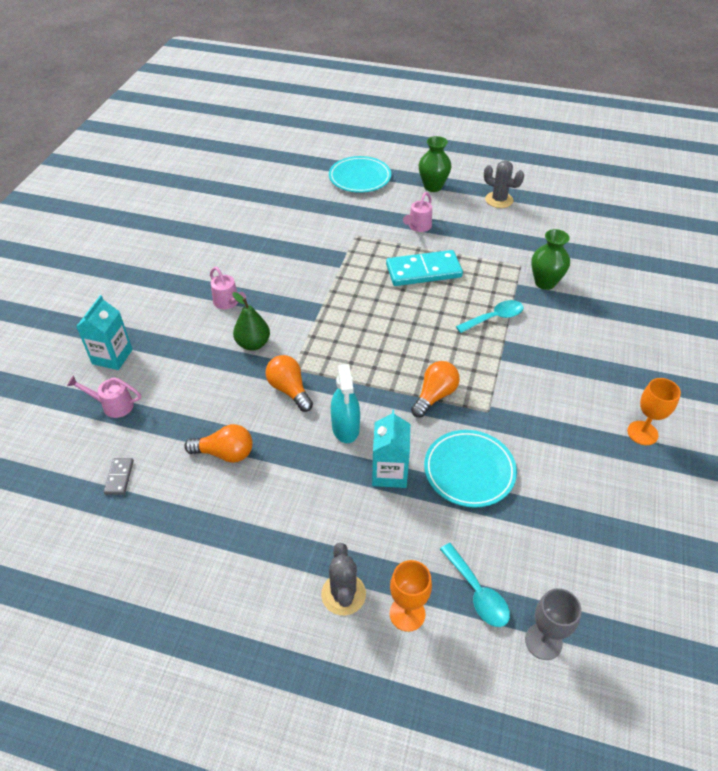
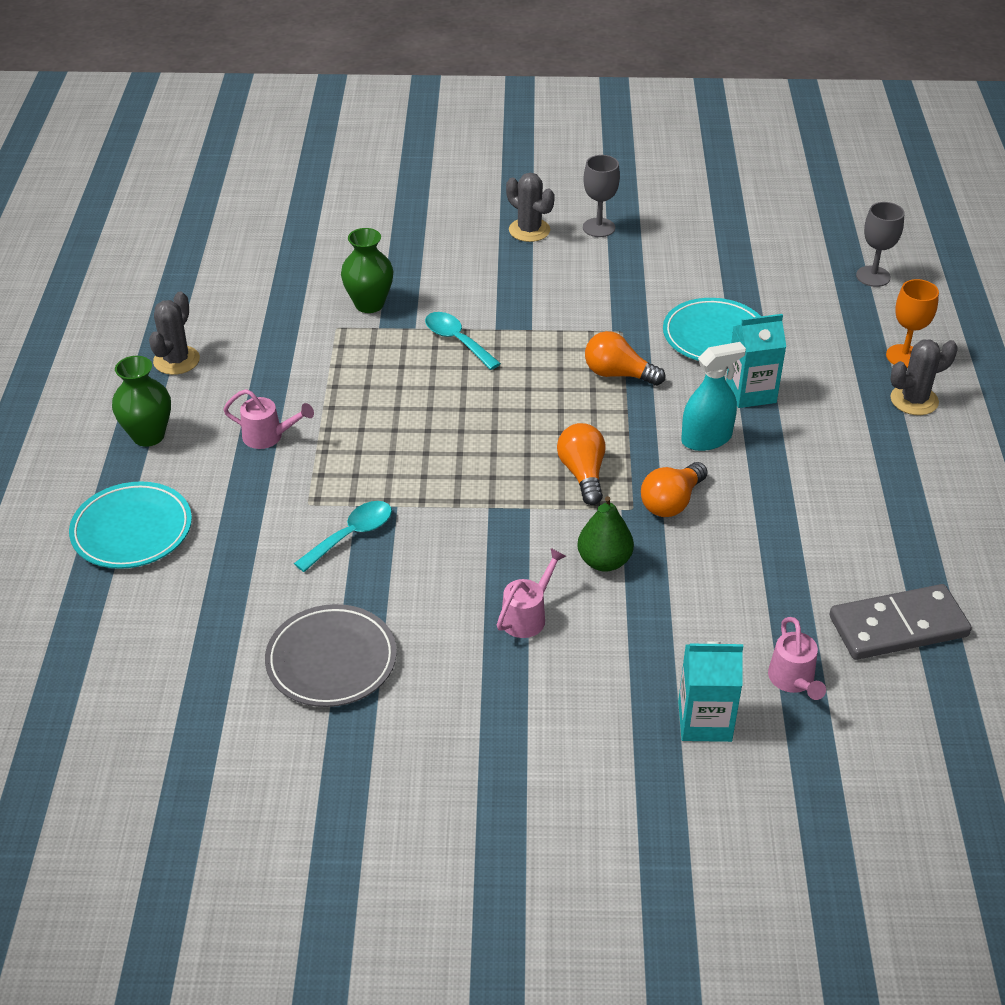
camera: 105 degrees left, 5 degrees down
grey domino [104,458,134,495] -> grey domino [830,584,972,660], size x2.20
orange light bulb [184,424,253,463] -> orange light bulb moved to [557,423,605,505]
turquoise domino [386,250,463,286] -> none
turquoise spoon [440,543,510,627] -> turquoise spoon moved to [294,501,392,572]
orange goblet [627,378,681,445] -> grey goblet [583,155,620,237]
none -> grey plate [265,604,397,707]
none -> grey cactus [506,173,555,242]

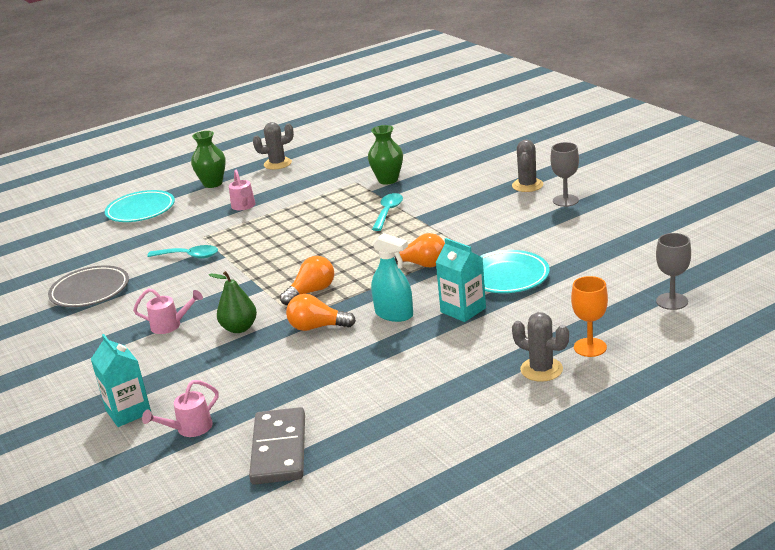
camera: 60 degrees right, 15 degrees down
orange light bulb [585,331,665,386] -> orange light bulb turned 120 degrees clockwise [394,233,445,268]
grey domino [830,584,972,660] -> grey domino turned 45 degrees clockwise [249,407,305,485]

